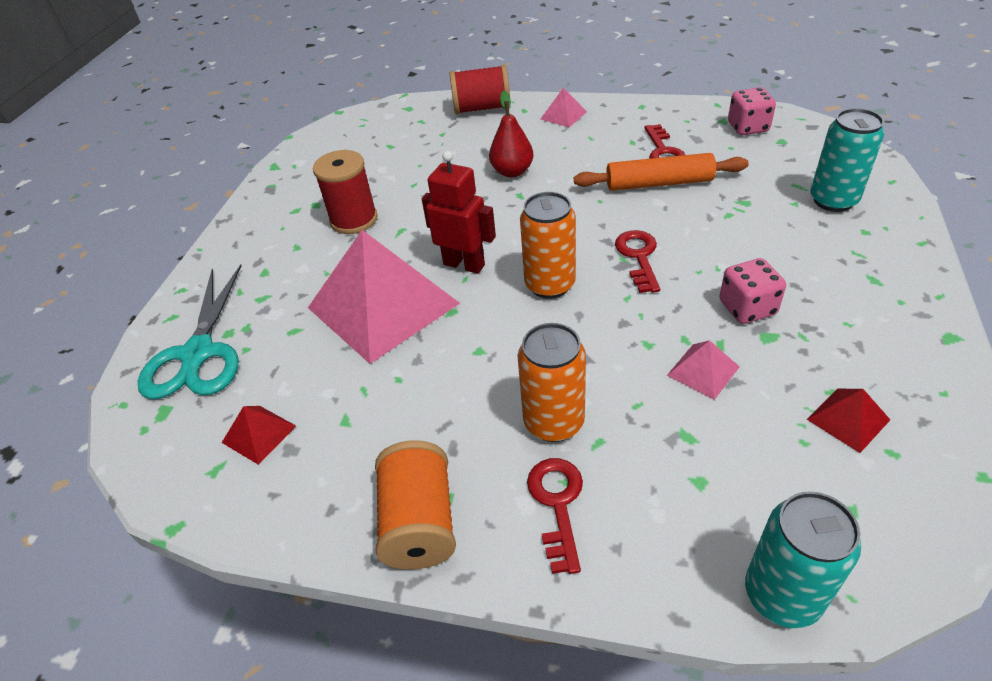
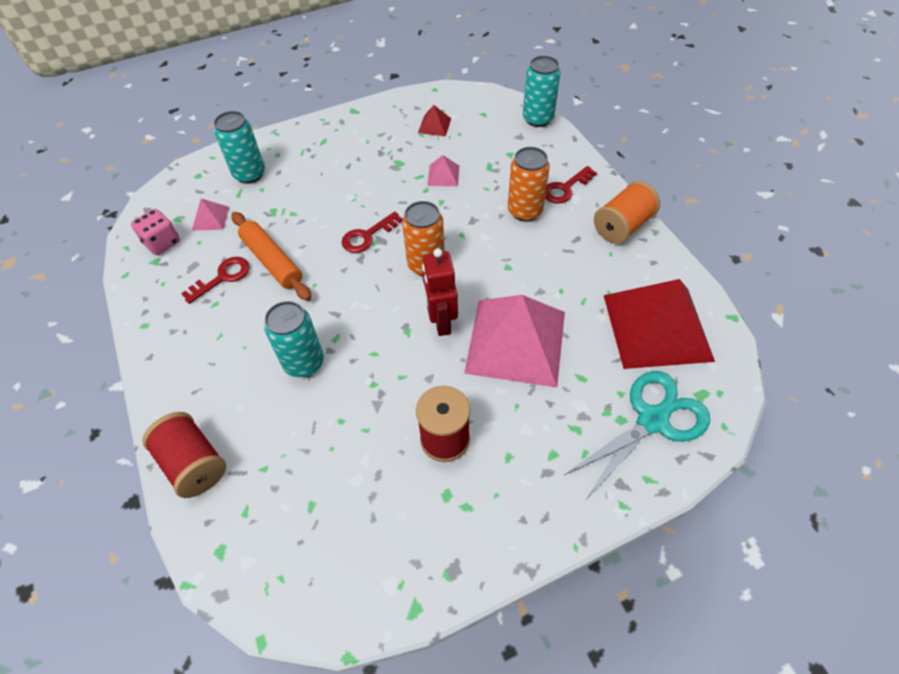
camera: 130 degrees left, 10 degrees up
red pyramid [222,406,296,465] -> red pyramid [604,279,715,369], size x2.43
red pear [489,90,533,177] -> turquoise can [264,301,324,377]
pink pyramid [541,88,587,127] -> pink pyramid moved to [192,199,229,231]
pink dice [719,258,786,324] -> none

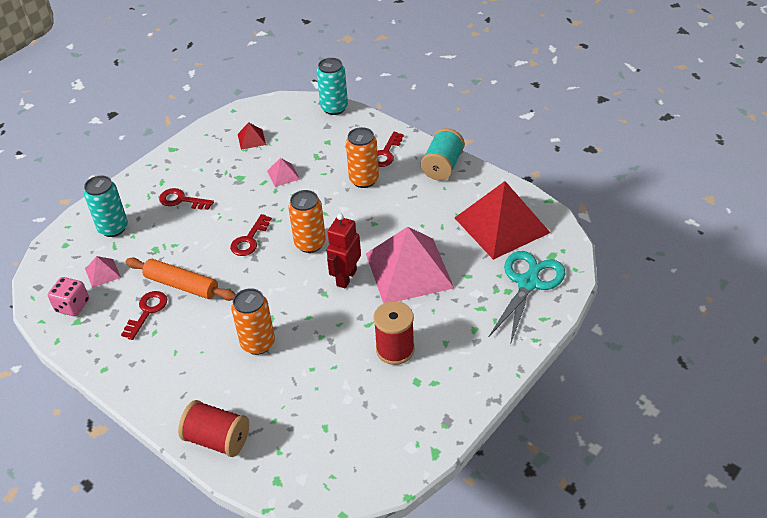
camera: 25 degrees left, 10 degrees down
turquoise can [264,301,324,377] -> orange can [231,288,275,355]
red robot [422,248,458,336] -> red robot turned 60 degrees clockwise [327,214,361,289]
orange spool [594,181,660,244] -> turquoise spool [421,128,465,181]
none -> red key [159,188,214,210]

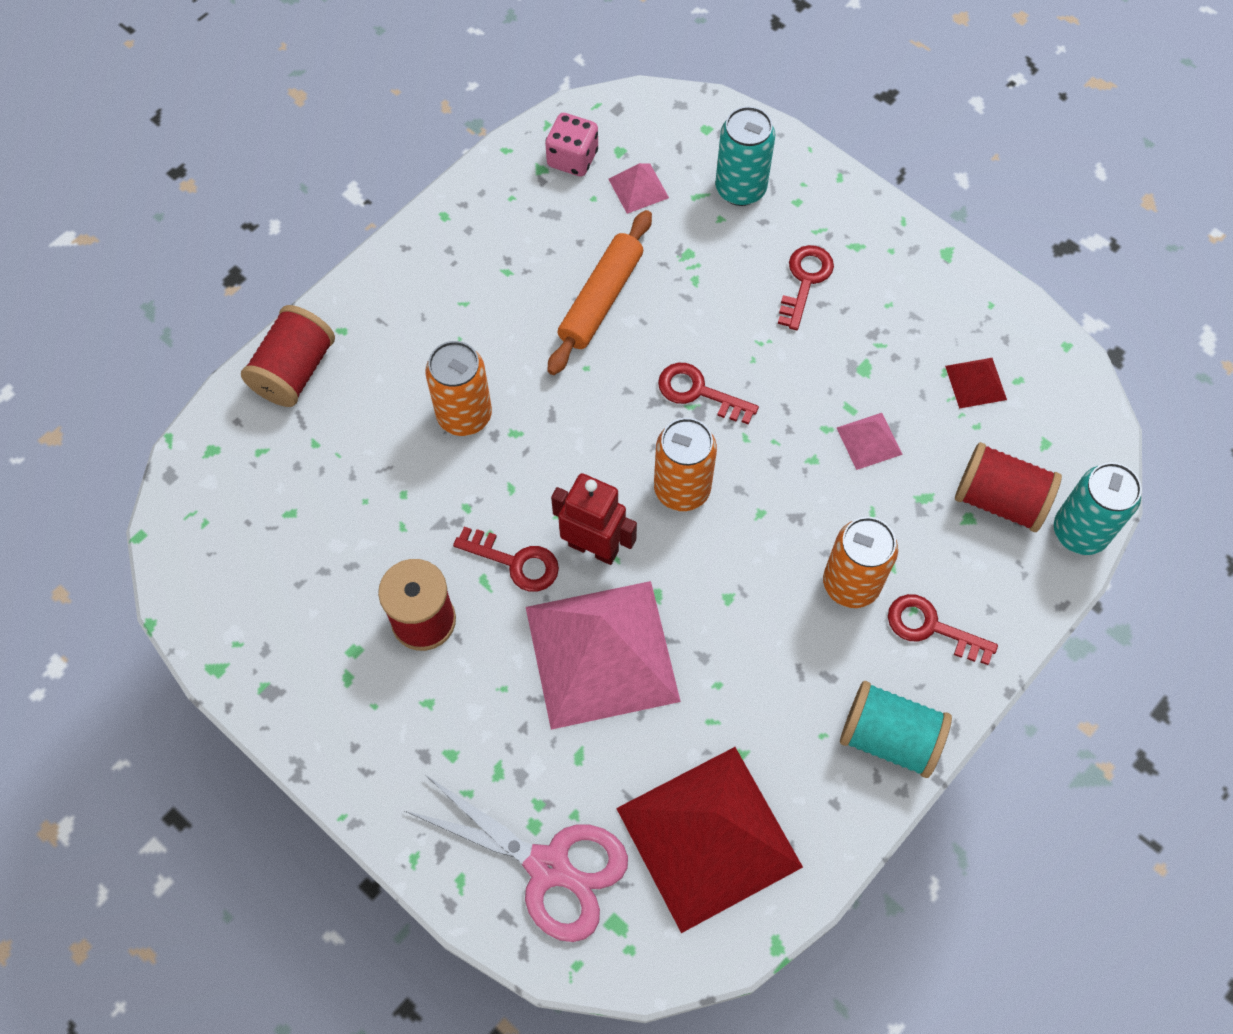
camera: 90 degrees right, 20 degrees up
red key [121,291,167,340] -> red key moved to [453,527,559,592]
turquoise scissors [489,251,565,345] -> pink scissors [405,775,628,942]
none -> red spool [955,442,1062,532]

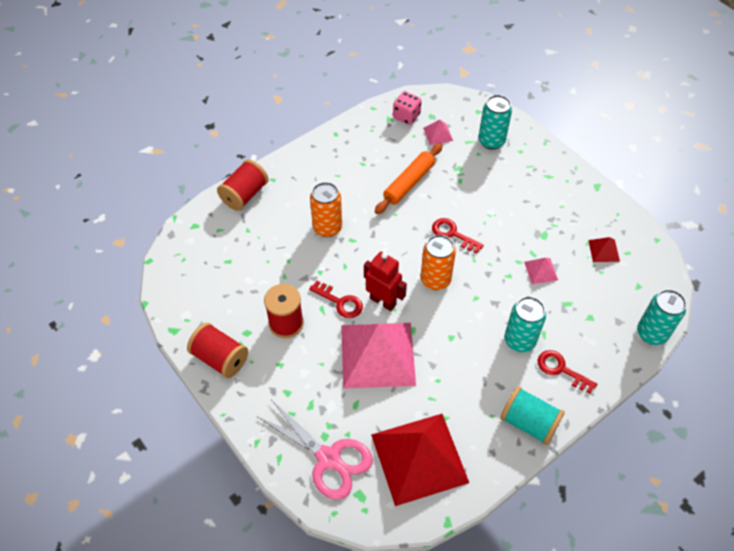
camera: 10 degrees right, 10 degrees down
red key [778,245,834,330] -> none
orange can [823,517,898,608] -> turquoise can [504,297,546,352]
red spool [955,442,1062,532] -> red spool moved to [187,323,248,378]

